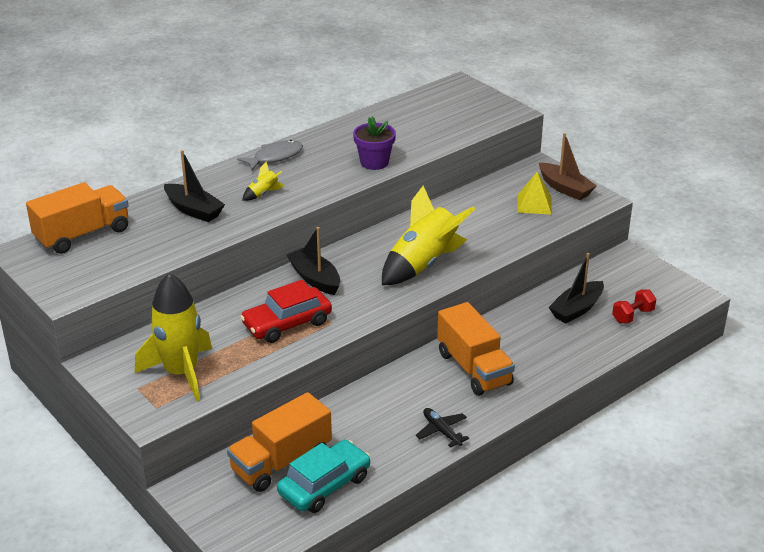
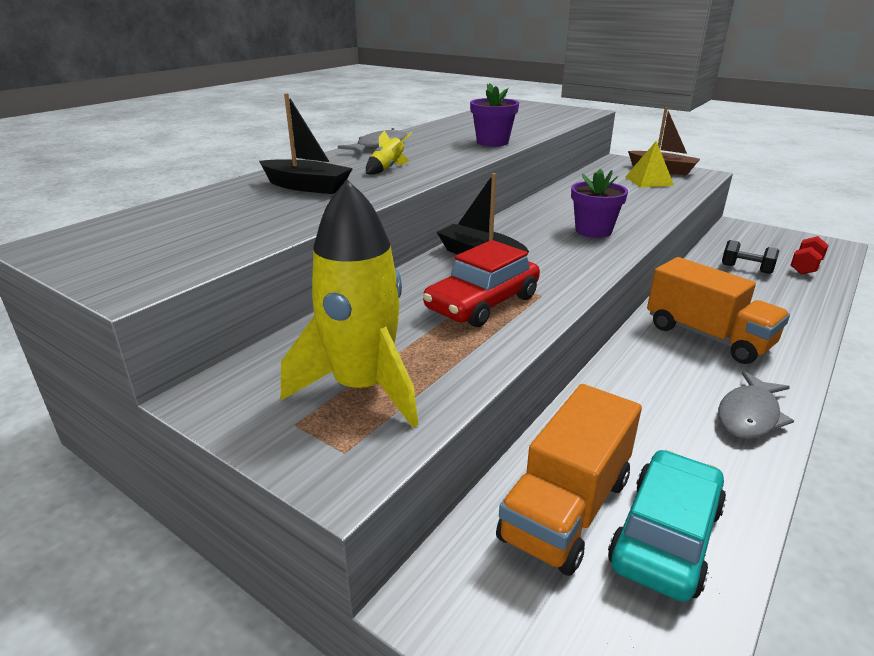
camera: 15 degrees left, 5 degrees down
orange truck [26,182,129,254] -> none
yellow rocket [382,186,475,285] -> purple flower pot [571,169,628,238]
black plane [416,408,469,448] -> grey fish [718,371,794,439]
black boat [549,253,604,324] -> black dumbbell [722,240,779,274]

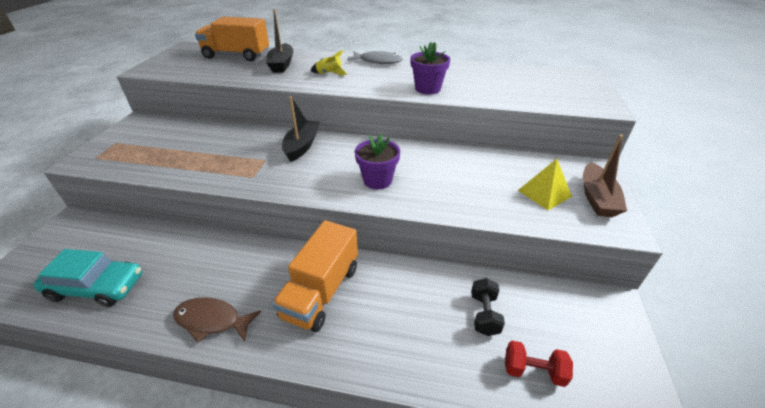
camera: 65 degrees right, 10 degrees up
yellow rocket [281,179,418,428] -> none
red car [423,240,540,327] -> none
orange truck [496,384,642,576] -> orange truck moved to [195,17,269,61]
grey fish [718,371,794,439] -> brown fish [173,297,261,343]

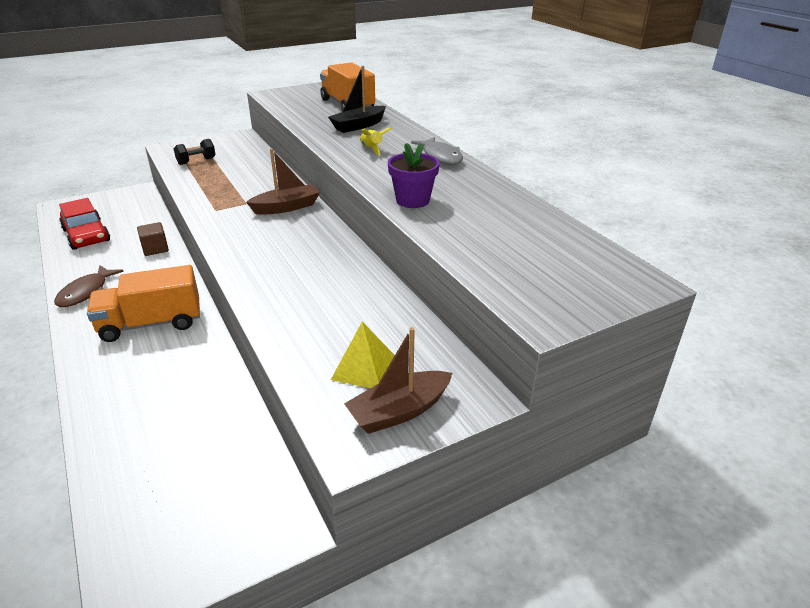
camera: 50 degrees right, 5 degrees down
turquoise car [33,249,142,307] -> red car [59,198,110,250]
brown fish [173,297,261,343] -> brown fish turned 135 degrees counterclockwise [54,265,124,307]
black boat [282,96,320,162] -> brown boat [246,149,320,215]
purple flower pot [354,134,400,189] -> none
black dumbbell [471,278,505,336] -> black dumbbell moved to [174,139,216,165]
red dumbbell [505,341,573,387] -> none
none -> brown cube [137,222,169,256]

